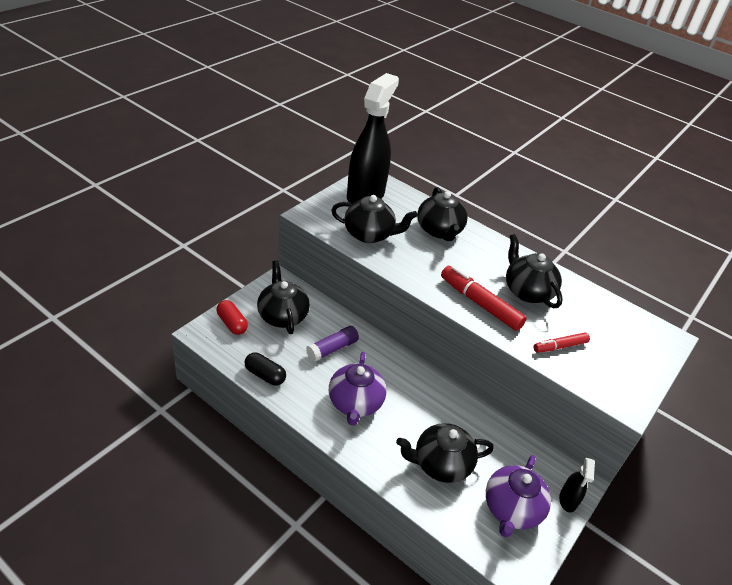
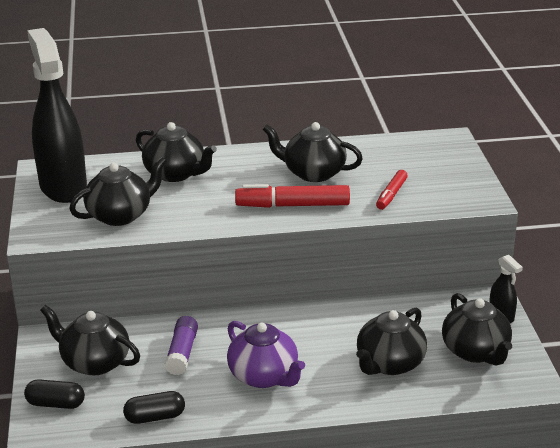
camera: 40 degrees left, 10 degrees down
red capsule [217,300,248,335] -> black capsule [24,379,85,409]
purple teapot [486,455,551,537] -> black teapot [442,293,512,366]

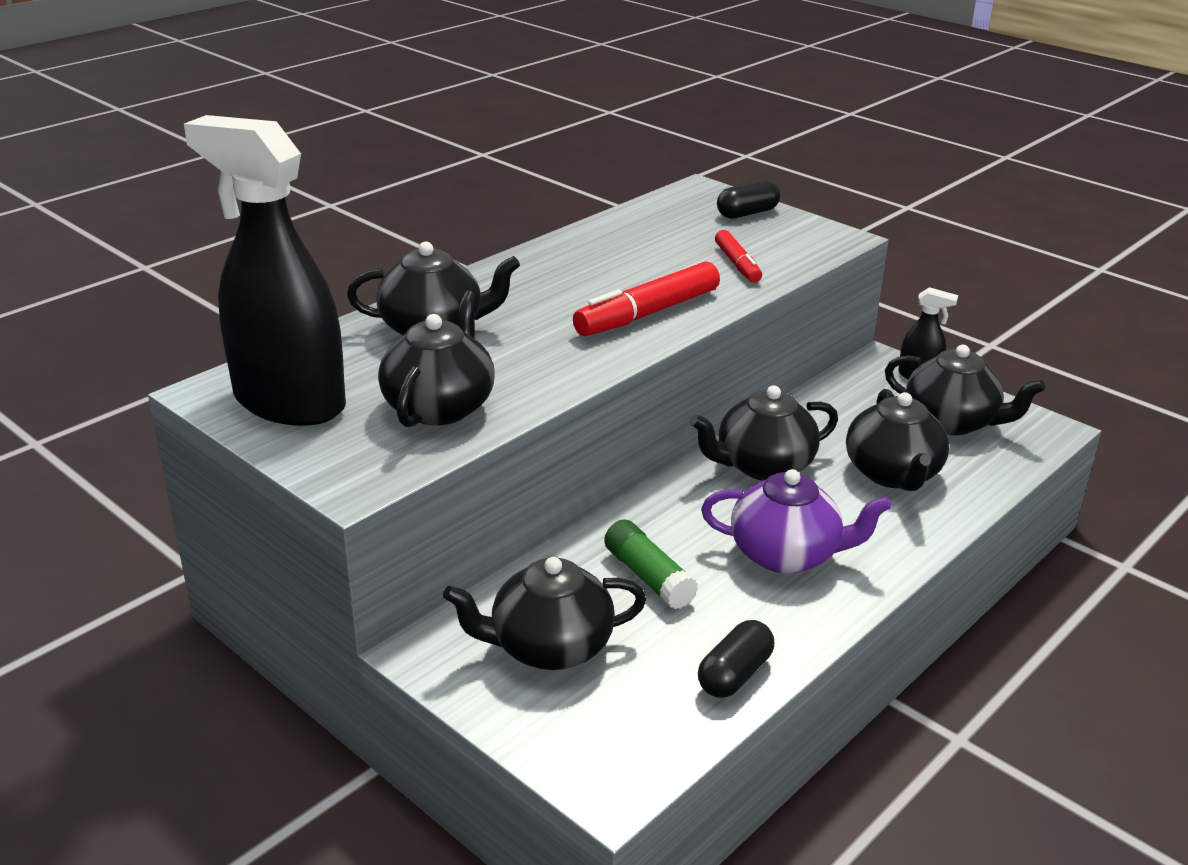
camera: 40 degrees left, 0 degrees up
black capsule [24,379,85,409] -> black capsule moved to [717,180,780,219]
purple glue stick [164,316,198,375] -> green glue stick [604,519,698,609]
black teapot [263,122,363,182] -> black teapot moved to [690,385,838,481]

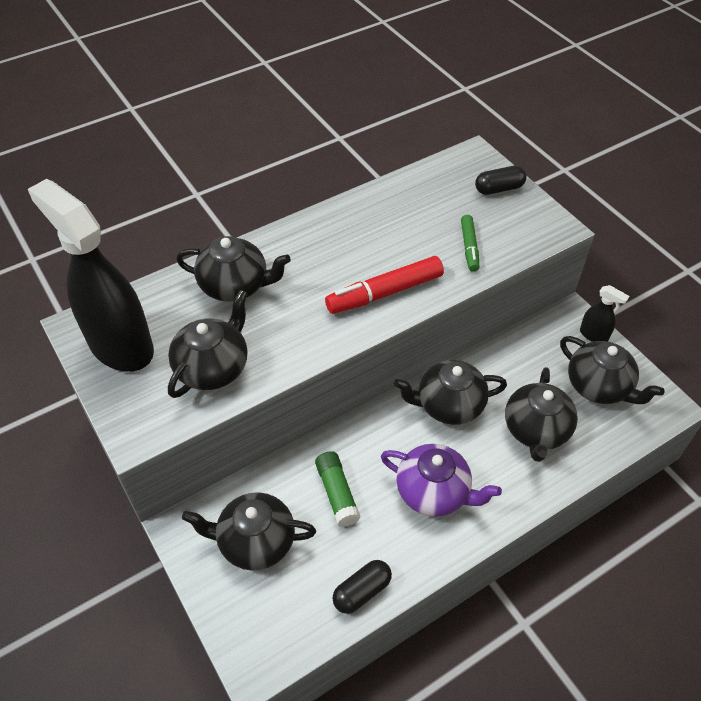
camera: 15 degrees right, 20 degrees up
red marker [715,230,762,282] -> green marker [461,215,479,272]

